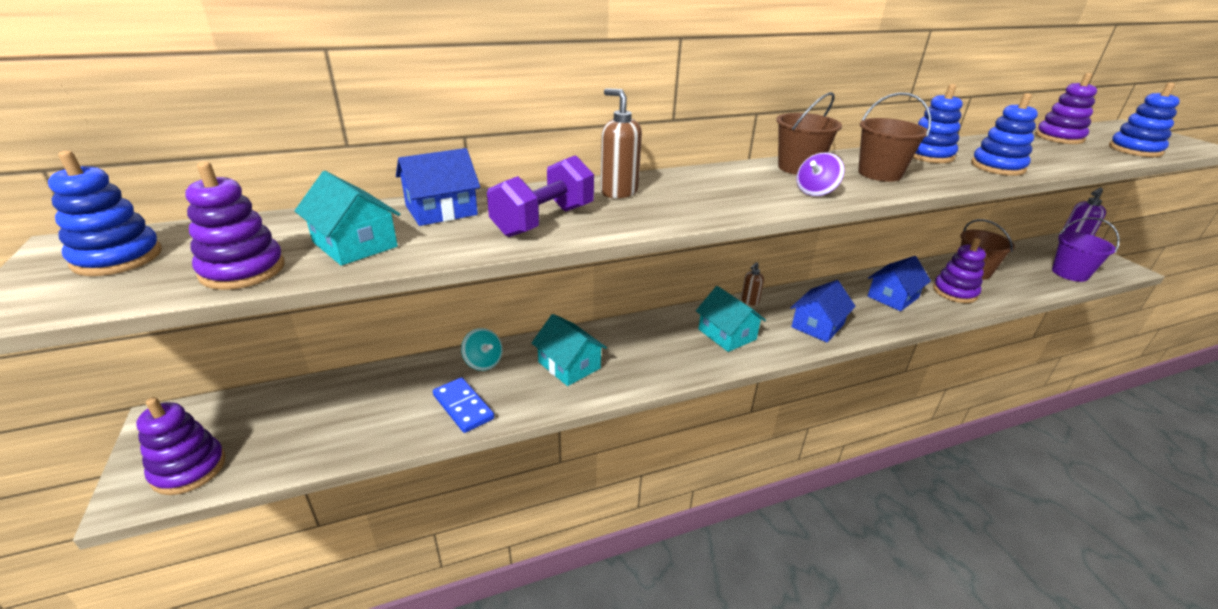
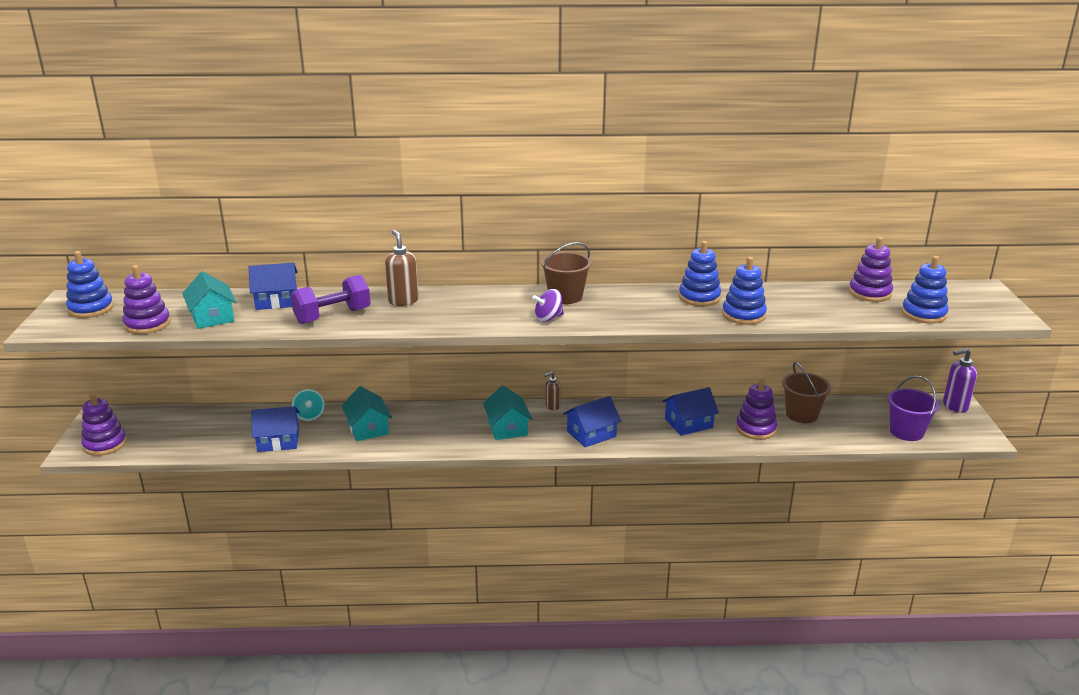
camera: 20 degrees right, 5 degrees down
blue domino [433,377,494,433] -> blue house [251,406,299,452]
brown bucket [858,92,931,182] -> none

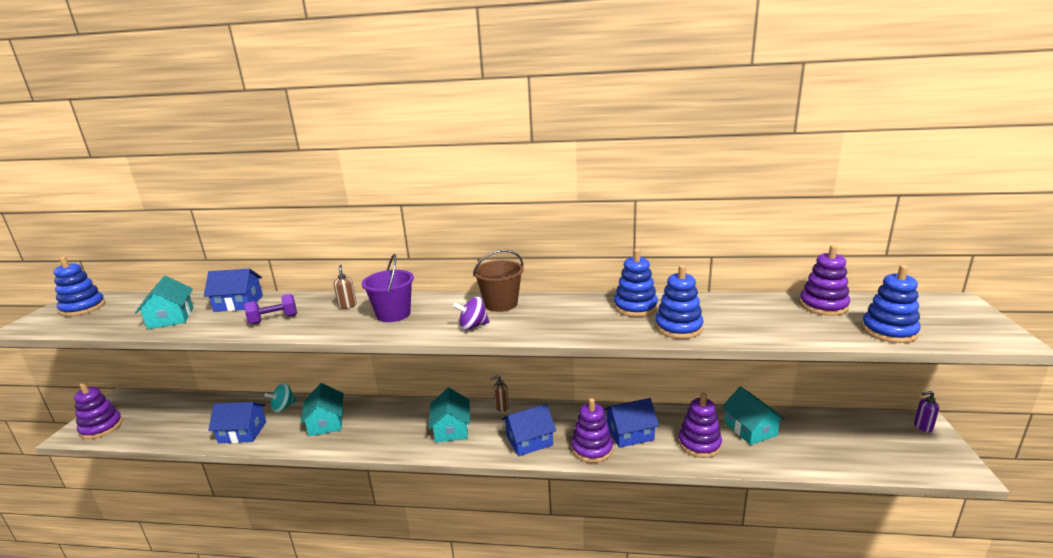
camera: 10 degrees right, 5 degrees down
purple stacking toy [122,265,171,334] -> purple stacking toy moved to [571,398,613,463]
purple dumbbell [291,275,371,324] -> purple dumbbell [244,294,297,324], size x0.66
turquoise spinning top [291,389,325,421] -> turquoise spinning top turned 60 degrees clockwise [264,383,297,412]
brown soap dispenser [385,230,419,306] -> brown soap dispenser [334,265,357,309], size x0.61
brown bucket [782,362,831,423] -> turquoise house [722,386,785,445]
purple bucket [888,376,939,441] -> purple bucket moved to [361,254,414,322]
purple soap dispenser [943,348,977,413] -> purple soap dispenser [914,391,939,432], size x0.61

